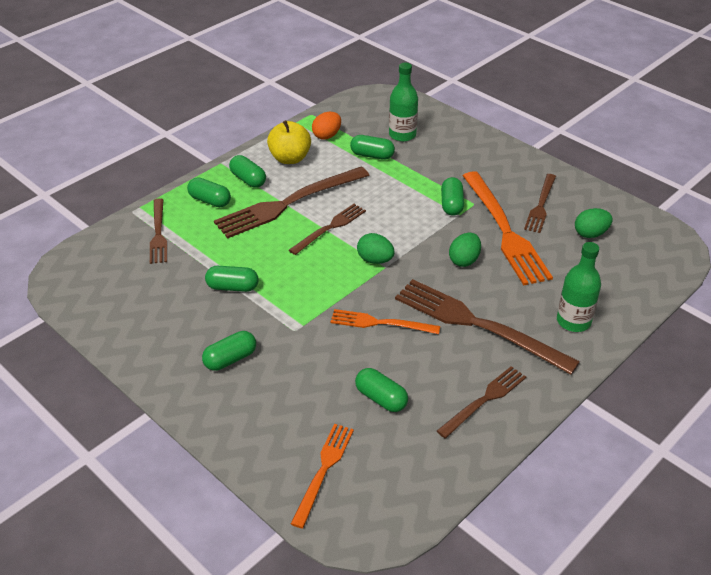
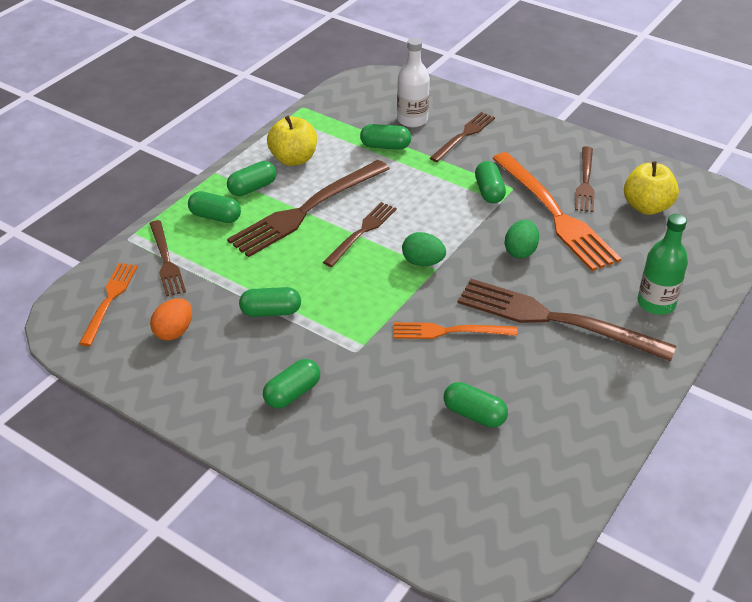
camera: 10 degrees left, 0 degrees up
green capsule [229,155,266,188] -> green capsule turned 75 degrees counterclockwise [227,161,277,196]
orange fork [291,424,354,528] -> orange fork moved to [79,263,138,346]
orange egg [312,112,341,140] -> orange egg moved to [150,298,192,341]
green bottle [389,63,418,142] -> white bottle [397,38,430,128]
brown fork [437,366,526,438] -> brown fork moved to [430,112,495,162]
green egg [575,208,612,238] -> yellow apple [624,161,679,215]

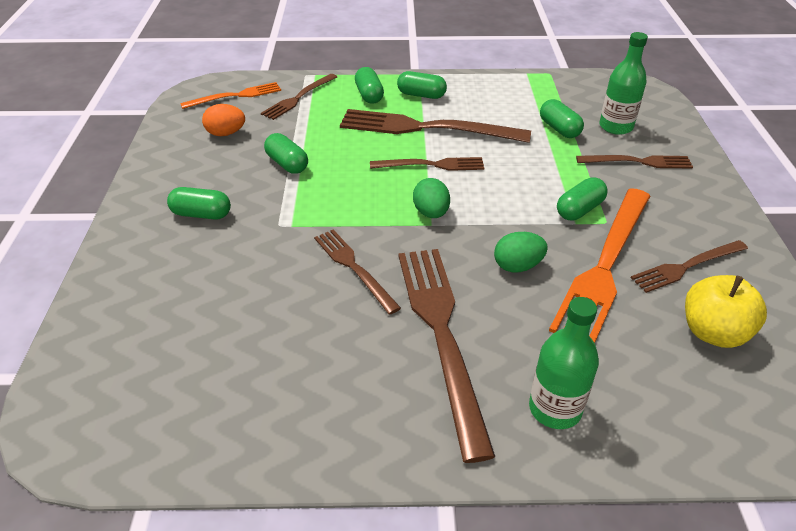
camera: 55 degrees right, 0 degrees up
yellow apple [267,116,317,166] -> none
orange fork [394,322,517,339] -> brown fork [314,229,401,315]
white bottle [397,38,430,128] -> green bottle [599,32,648,135]
green capsule [444,382,508,428] -> none

